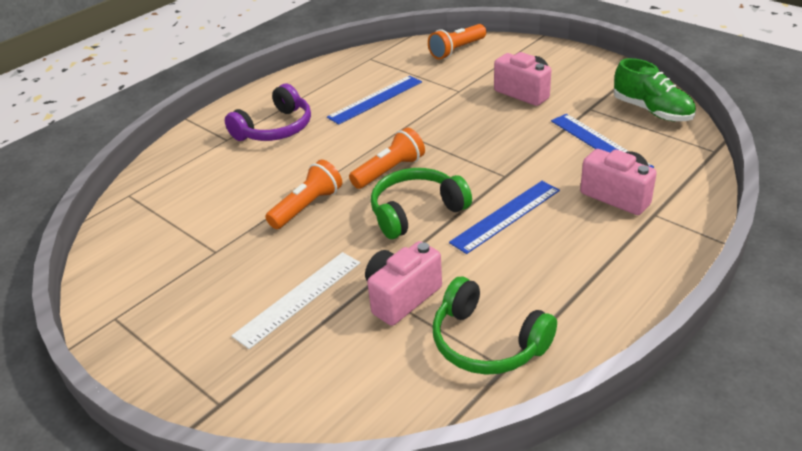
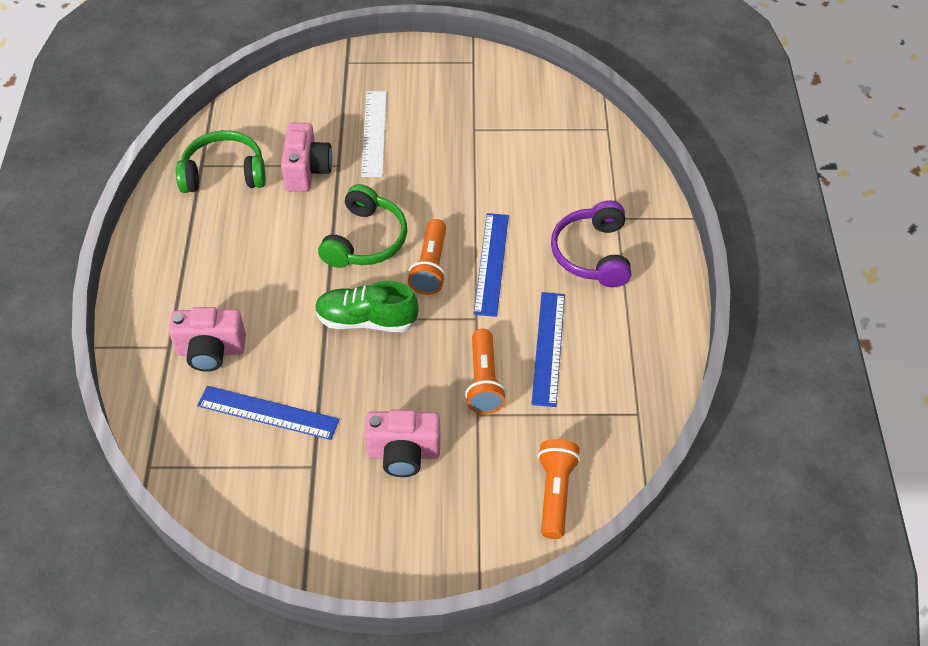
camera: 135 degrees right, 15 degrees up
orange flashlight [265,160,342,229] -> orange flashlight moved to [465,329,506,414]
blue ruler [449,181,560,254] -> blue ruler moved to [474,213,509,317]
green shoe [614,58,696,121] -> green shoe moved to [315,281,418,332]

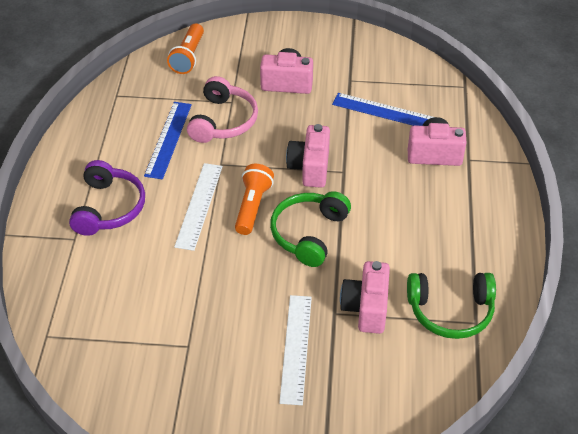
camera: 175 degrees left, 5 degrees down
green shoe [315,281,418,332] -> pink camera [286,124,330,188]
orange flashlight [465,329,506,414] -> pink headphones [187,76,258,143]
blue ruler [474,213,509,317] -> white ruler [174,163,223,251]

